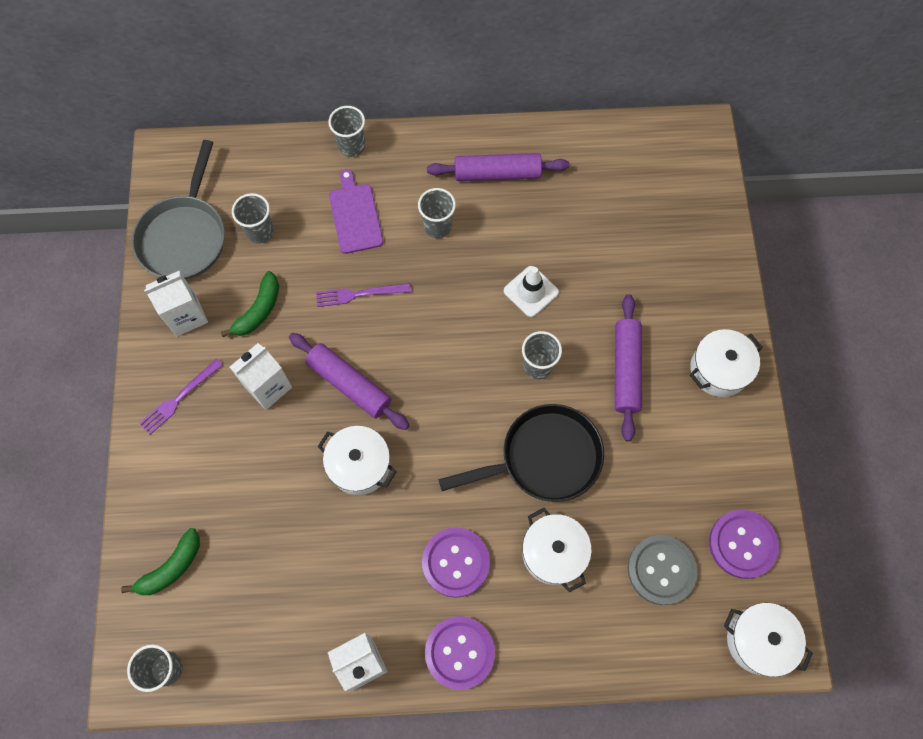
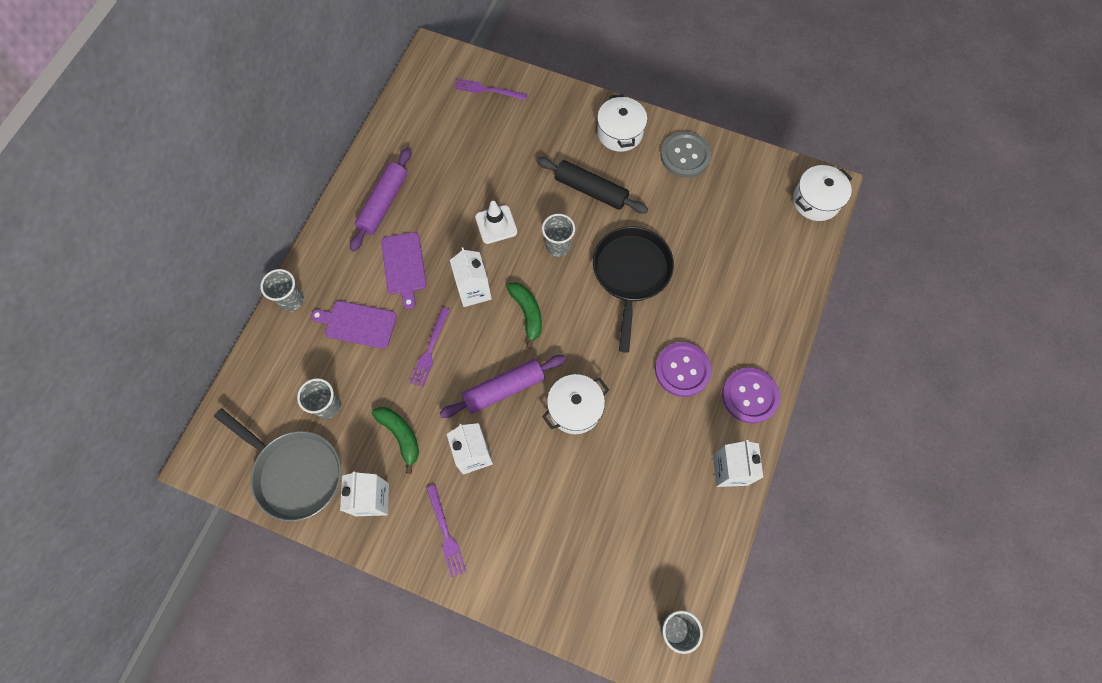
camera: 65 degrees left, 0 degrees up
green banana [121,528,200,595] -> green banana moved to [506,282,542,348]
grey cup [418,188,456,238] -> purple cutting board [381,232,426,309]
white pot [522,508,592,593] -> none
purple rolling pin [615,294,642,442] -> black rolling pin [536,157,648,214]
grey button [628,535,698,605] -> grey button moved to [660,132,711,178]
purple button [709,510,779,579] -> none
none -> white carton [450,247,492,307]
none -> purple fork [454,78,528,100]

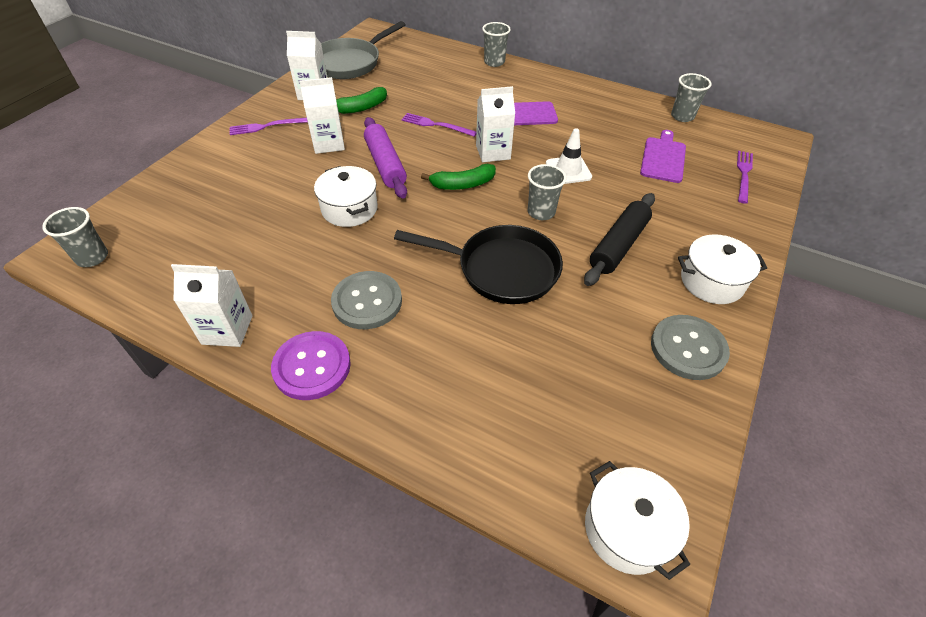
camera: 95 degrees right, 20 degrees down
grey cup [297,378,341,419] -> grey cup moved to [671,73,711,122]
purple cutting board [311,301,397,349] -> purple cutting board moved to [640,130,686,183]
purple rolling pin [350,148,411,252] -> none
purple button [655,342,712,397] -> grey button [331,271,402,329]

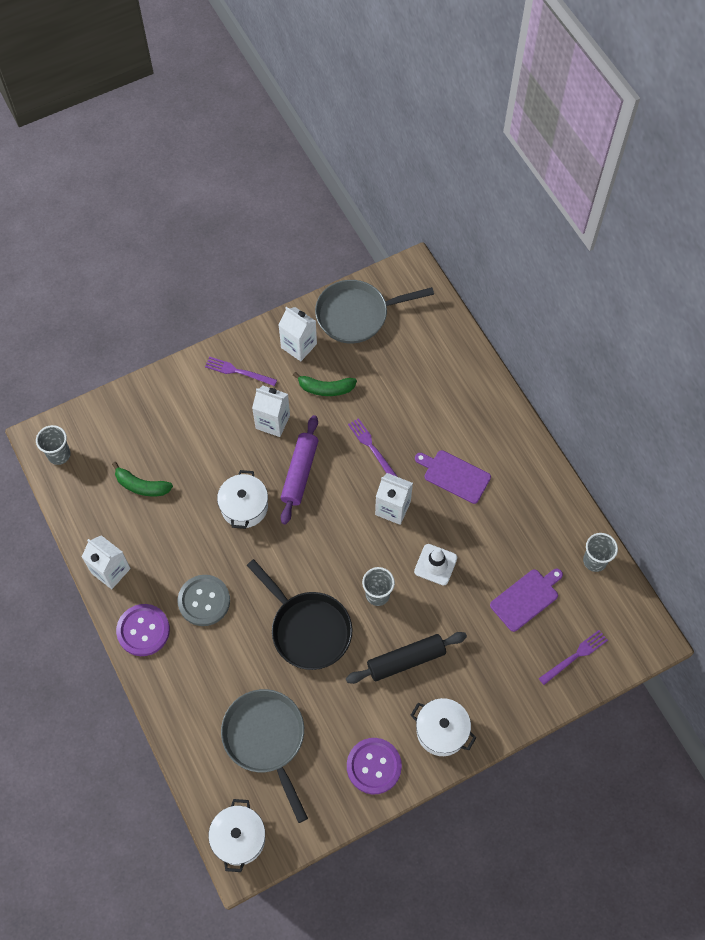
camera: 35 degrees right, 15 degrees up
green banana [421,164,496,190] -> green banana moved to [112,462,173,496]
grey cup [482,22,511,67] -> none
grey button [651,315,730,380] -> purple button [347,738,402,794]
none -> grey pan [221,689,308,823]

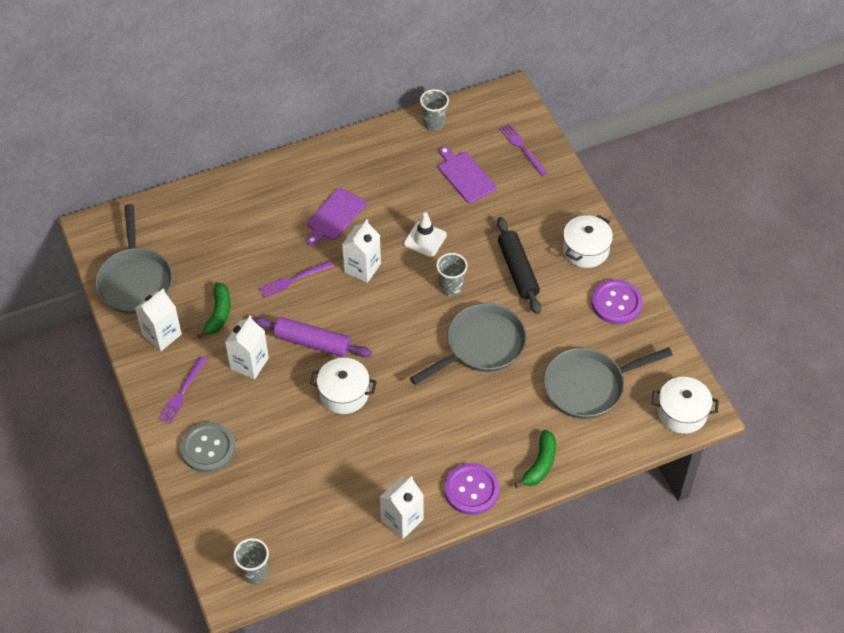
camera: 85 degrees left, 10 degrees down
green banana [112,462,173,496] -> green banana moved to [514,430,556,488]
grey button [178,575,230,626] -> grey button moved to [180,422,235,473]
black pan [247,559,352,670] -> grey pan [410,303,527,385]

